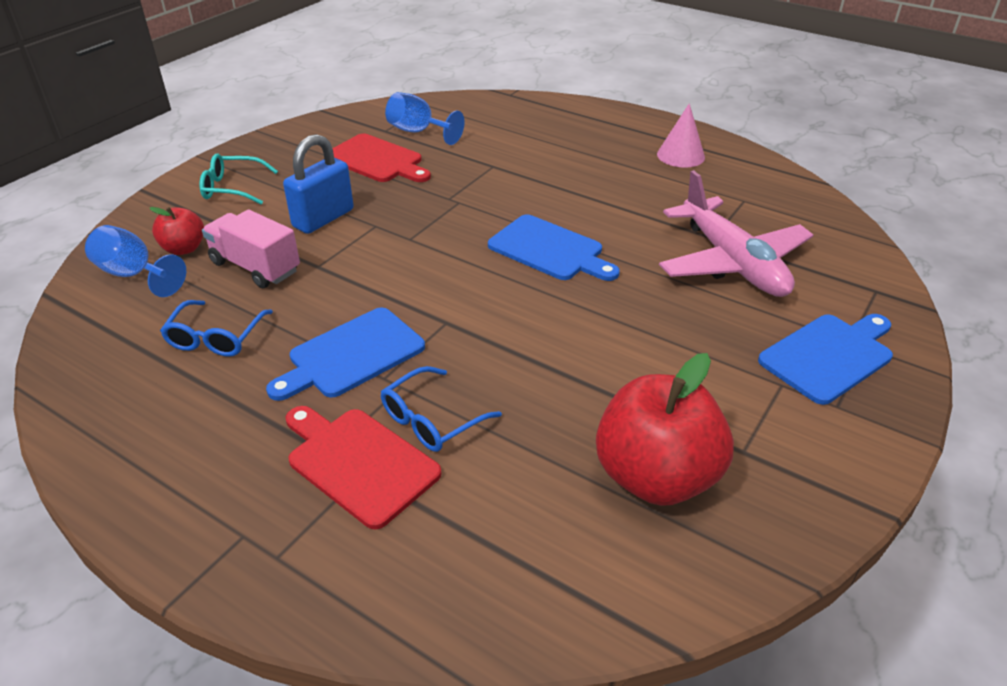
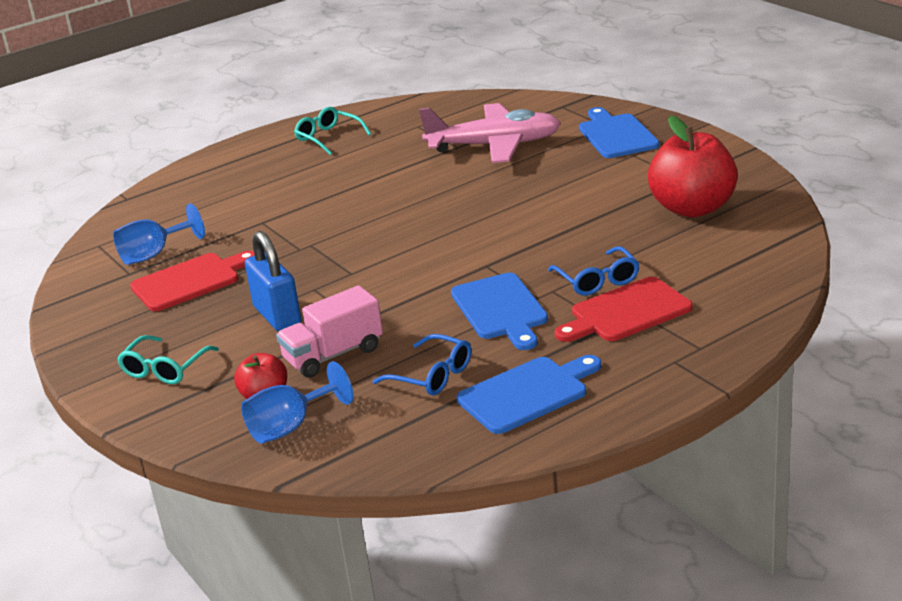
camera: 65 degrees left, 10 degrees down
blue cutting board [488,214,620,281] -> blue cutting board moved to [457,355,601,434]
pink cone [657,103,705,168] -> turquoise glasses [294,107,371,155]

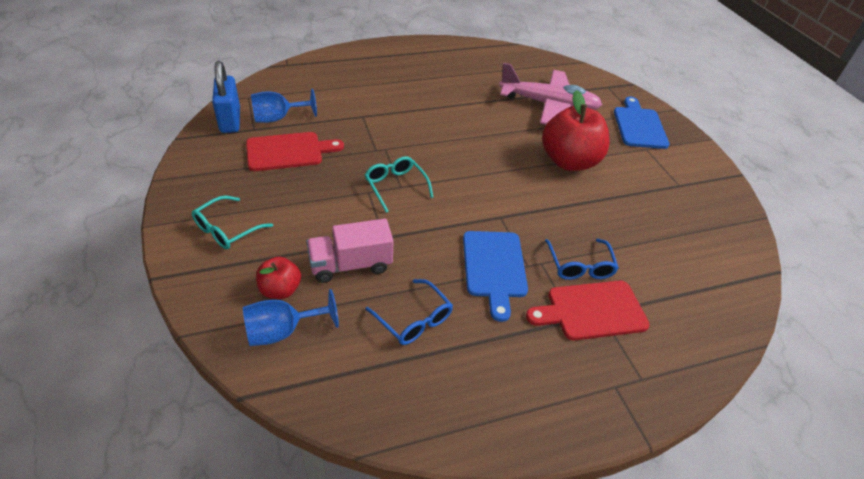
camera: 10 degrees right, 15 degrees up
blue padlock [245,231,301,331] -> blue padlock moved to [212,61,240,133]
turquoise glasses [294,107,371,155] -> turquoise glasses moved to [365,156,434,213]
blue cutting board [457,355,601,434] -> none
red apple [648,116,738,218] -> red apple moved to [542,90,610,171]

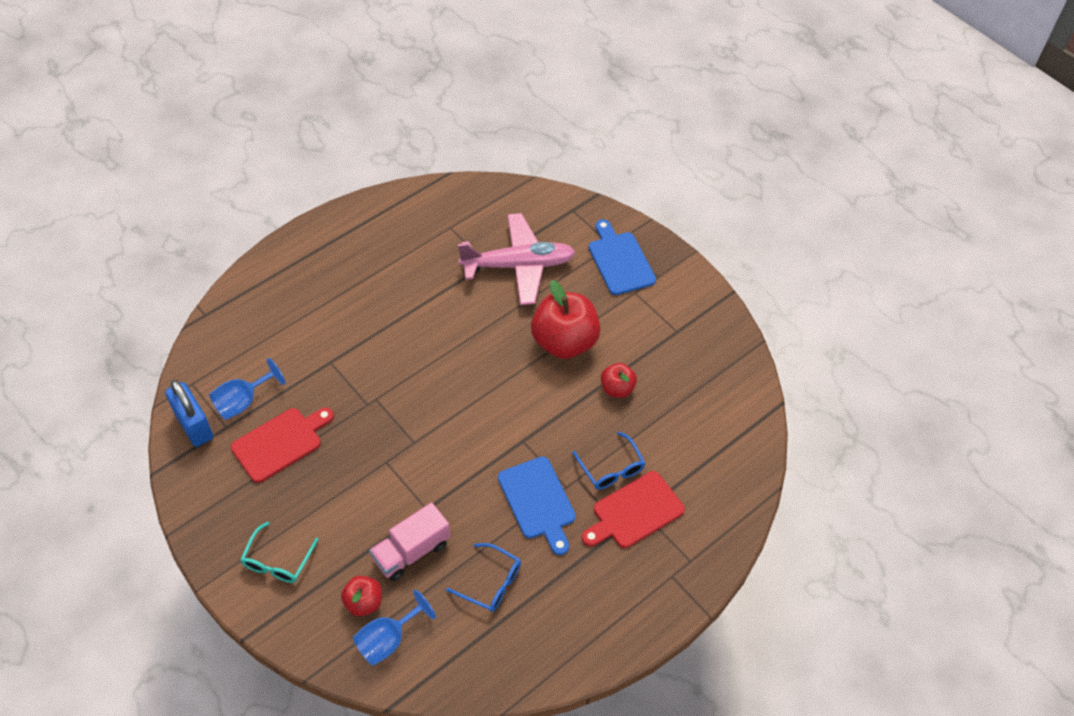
camera: 20 degrees left, 10 degrees up
turquoise glasses [365,156,434,213] -> none
none -> red apple [601,363,637,398]

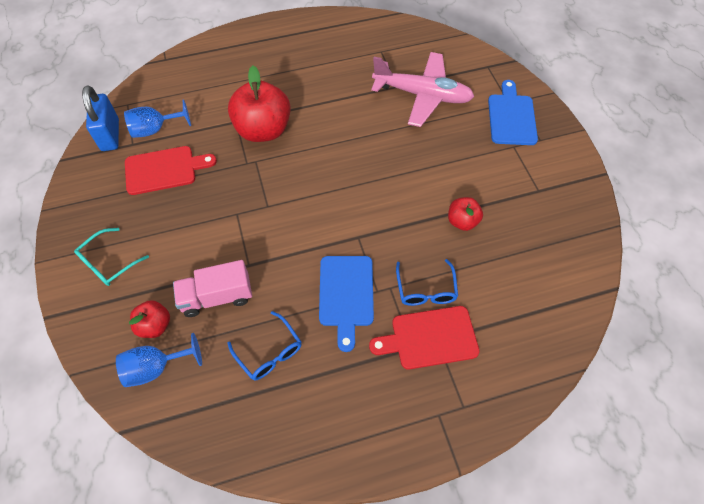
camera: 25 degrees right, 5 degrees up
red apple [531,280,601,359] -> red apple moved to [228,66,291,142]

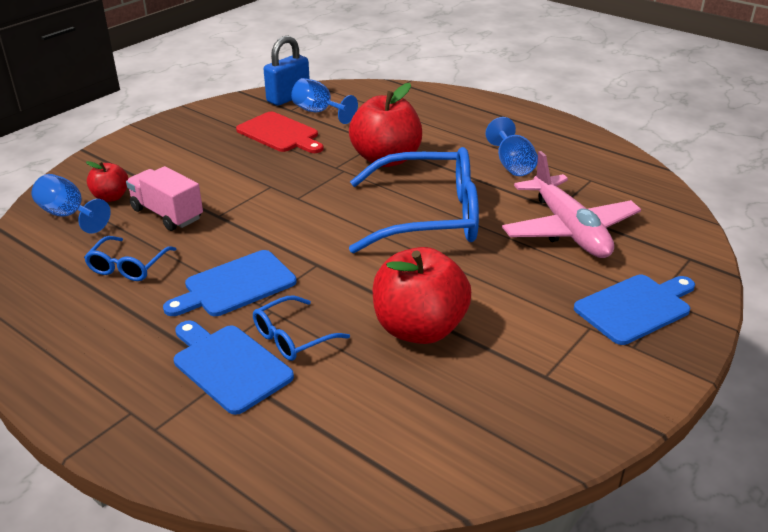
camera: 55 degrees right, 25 degrees down
turquoise glasses [74,228,149,286] -> none
red cutting board [369,306,480,369] -> blue cutting board [174,320,294,415]
red apple [448,197,483,231] -> red apple [372,247,471,344], size x1.95
none -> blue glasses [349,147,479,254]
none -> blue goblet [486,117,538,176]

